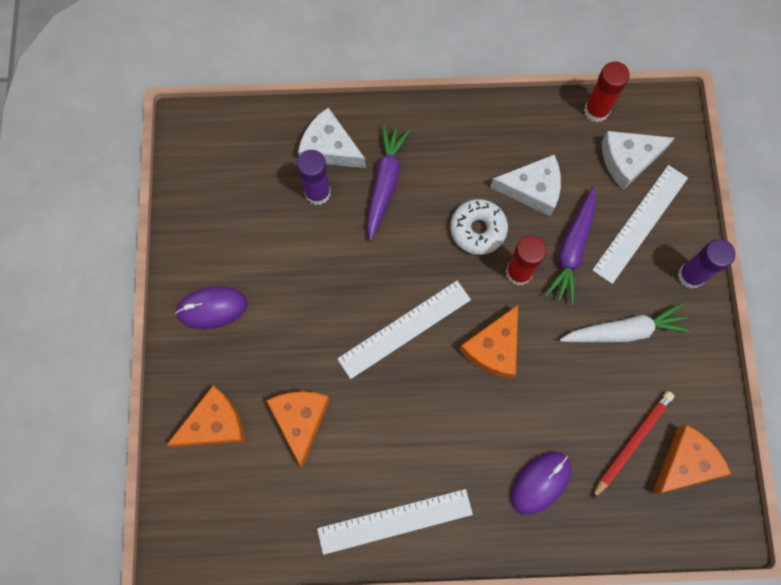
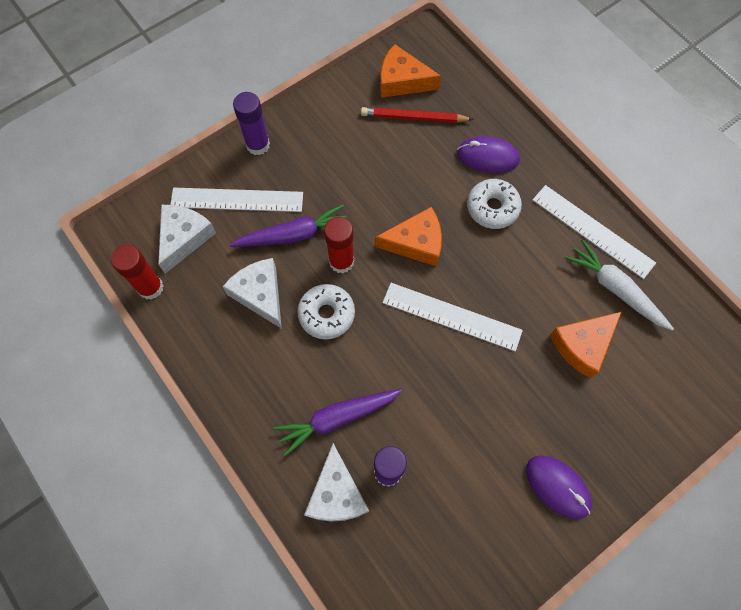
camera: 125 degrees left, 5 degrees down
orange cheese [167,386,245,447] -> none
white carrot [560,303,691,342] -> white carrot moved to [565,239,674,330]
white cheese [602,131,675,190] -> white cheese turned 105 degrees counterclockwise [158,205,216,274]
none -> white donut [467,179,522,229]

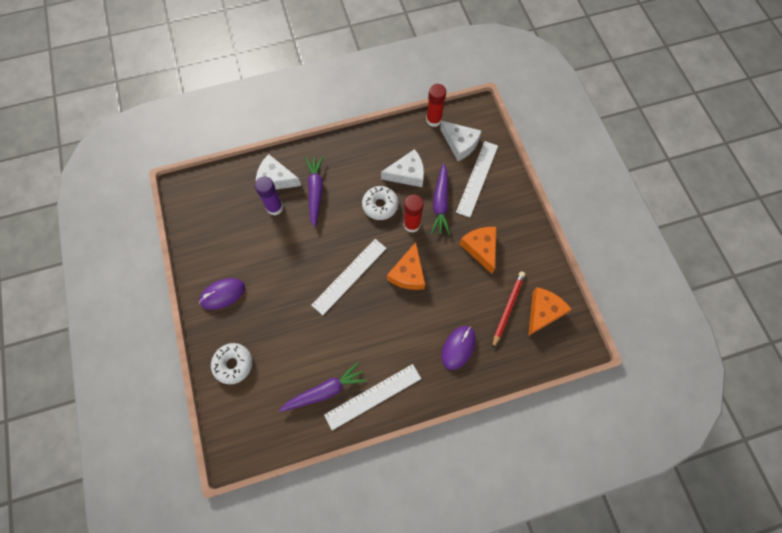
camera: 110 degrees right, 0 degrees up
purple glue stick [233,92,270,155] -> none
white donut [467,179,522,229] -> white donut moved to [211,343,252,384]
orange cheese [550,312,621,378] -> orange cheese moved to [459,227,497,274]
white carrot [565,239,674,330] -> purple carrot [278,362,367,412]

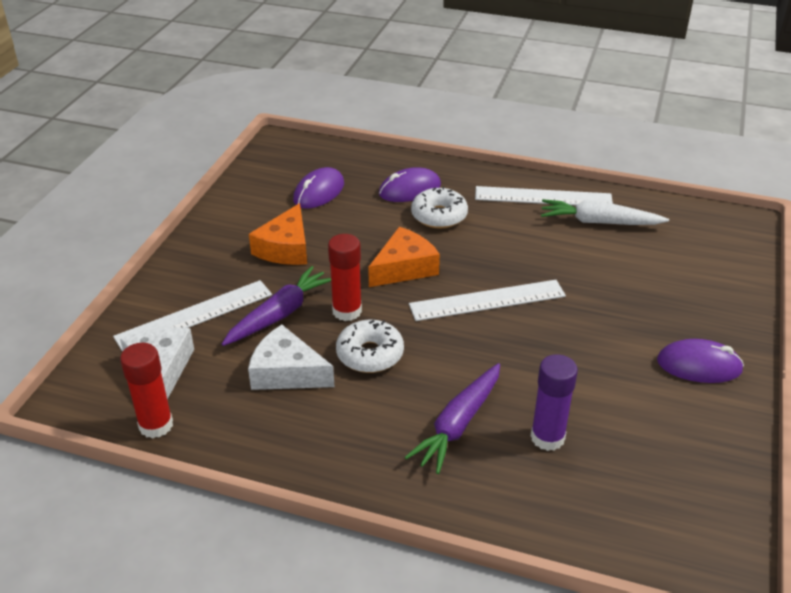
camera: 145 degrees left, 30 degrees down
white donut [211,343,252,384] -> white donut moved to [411,187,468,228]
white cheese [256,154,301,189] -> none
purple carrot [278,362,367,412] -> white carrot [541,199,669,225]
red pencil [492,271,525,349] -> purple mouse [293,167,344,209]
orange cheese [528,287,572,336] -> none

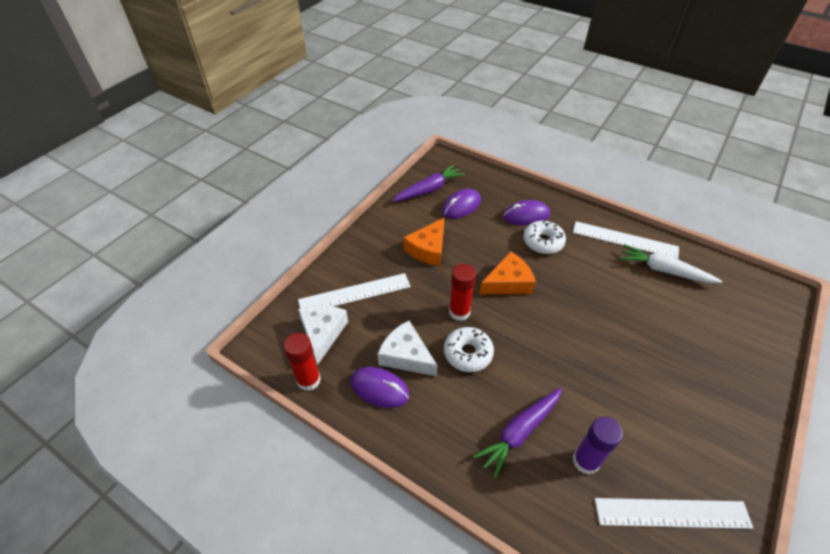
camera: 15 degrees right, 10 degrees up
purple carrot [222,266,331,346] -> purple carrot moved to [392,164,465,202]
white ruler [409,280,566,321] -> white ruler moved to [595,498,753,529]
purple mouse [657,339,744,383] -> purple mouse moved to [351,367,410,408]

